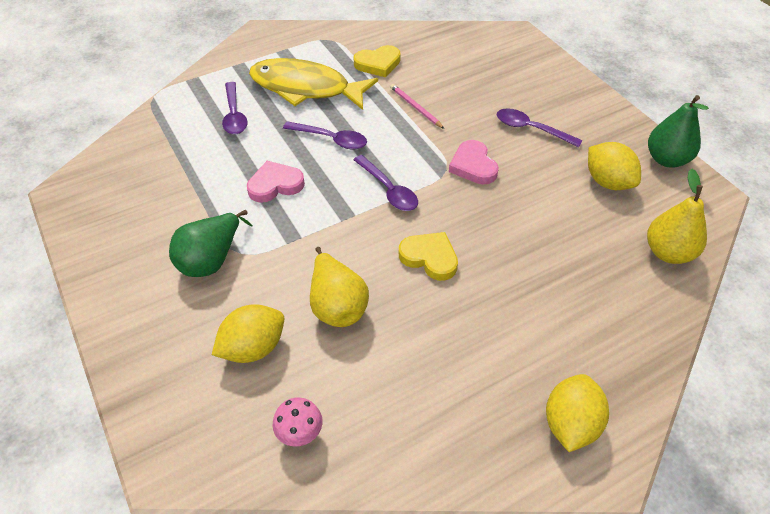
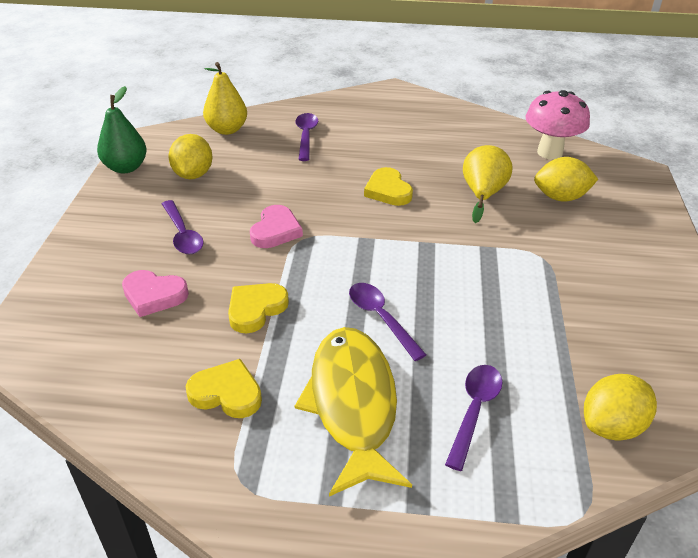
camera: 145 degrees left, 10 degrees down
green pear [169,210,253,277] -> none
pink heart [247,161,305,203] -> pink heart moved to [122,270,189,317]
yellow fish [249,58,378,110] -> yellow fish turned 150 degrees counterclockwise [295,327,412,496]
pink mushroom [273,397,322,446] -> pink mushroom [525,90,590,160], size x1.87
purple spoon [353,155,418,211] -> purple spoon moved to [295,113,318,161]
pink pencil [390,84,444,129] -> yellow heart [228,283,289,333]
yellow lemon [546,374,609,452] -> yellow lemon moved to [584,374,657,441]

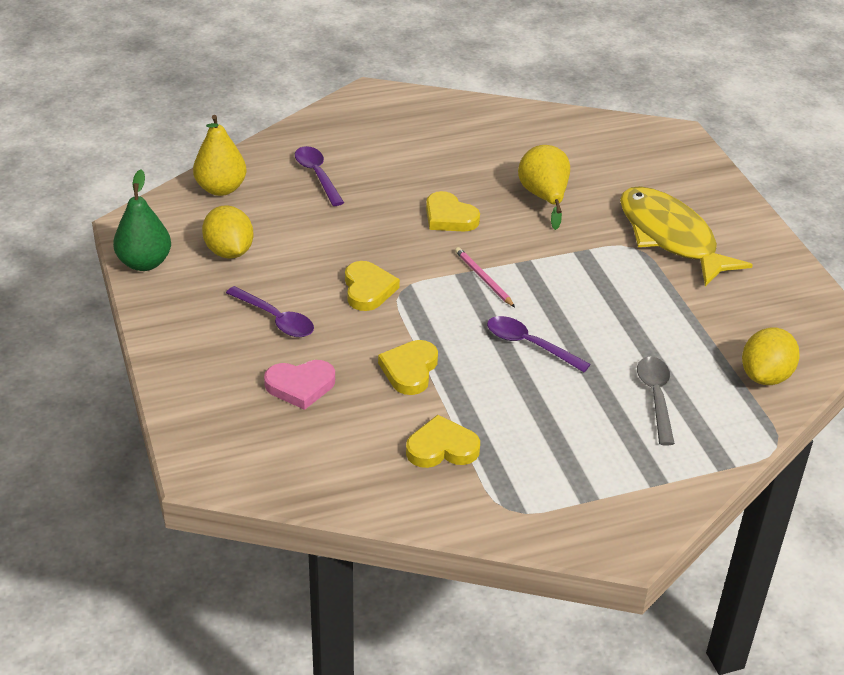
camera: 25 degrees left, 0 degrees up
pink heart [250,205,303,248] -> yellow heart [345,261,400,311]
yellow fish [295,327,412,496] -> yellow fish moved to [620,186,753,286]
purple spoon [445,365,503,471] -> grey spoon [637,357,675,445]
pink mushroom [525,90,590,160] -> none
yellow lemon [534,157,598,202] -> none
none -> pink pencil [455,247,515,307]

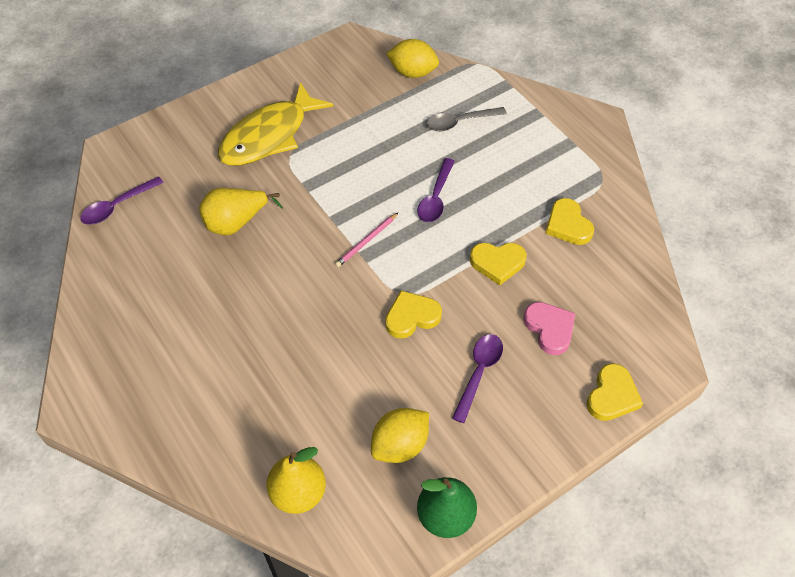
camera: 105 degrees left, 15 degrees up
purple spoon [295,146,344,206] -> purple spoon moved to [80,176,164,225]
yellow heart [426,191,480,232] -> yellow heart moved to [587,363,643,421]

